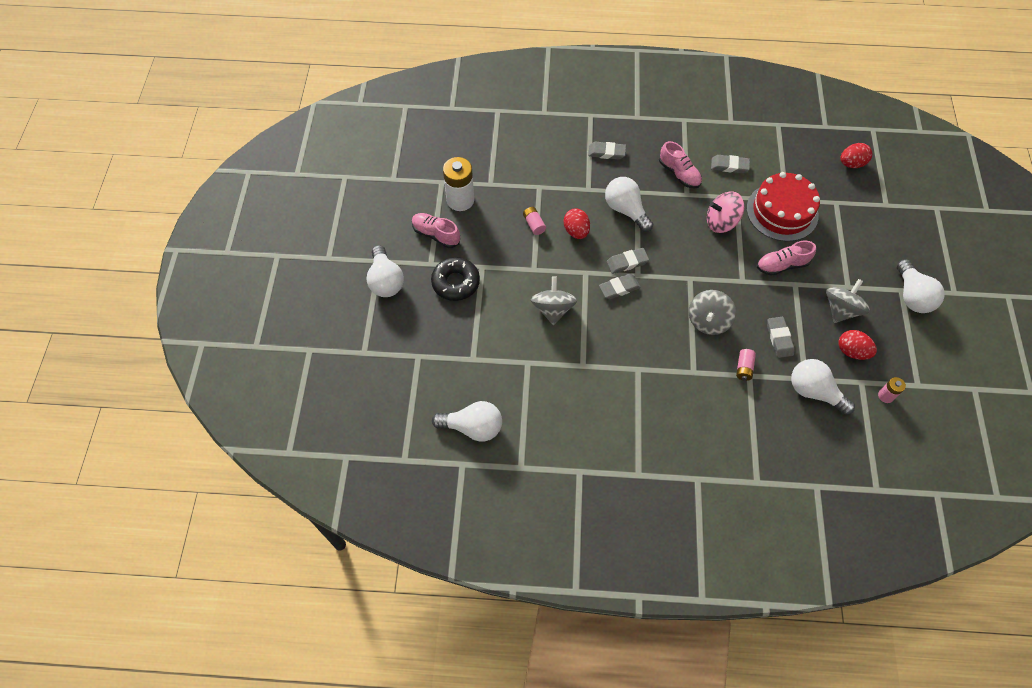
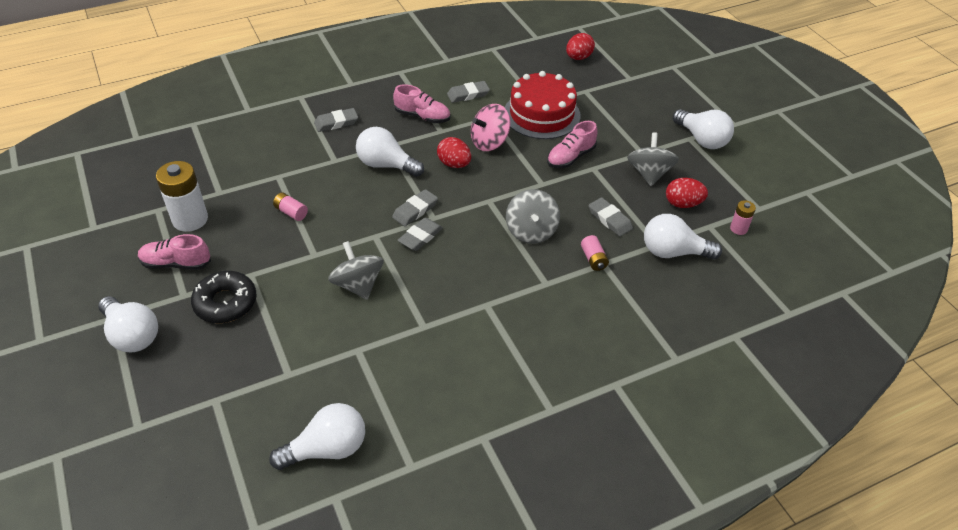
camera: 30 degrees left, 15 degrees down
red egg [564,208,590,239] -> red egg moved to [437,137,471,168]

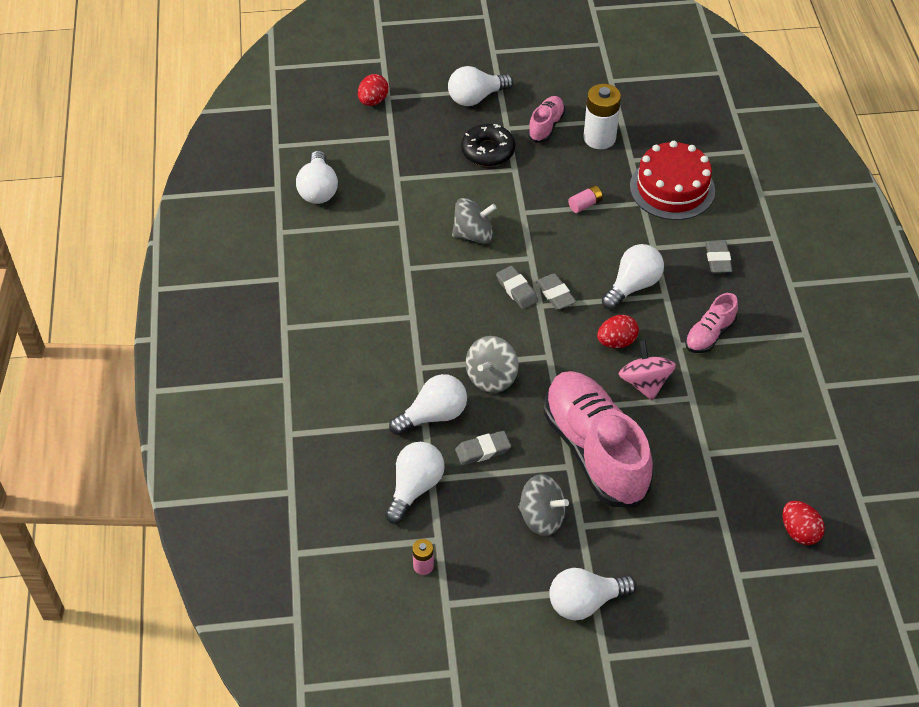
camera: 110 degrees right, 5 degrees up
grey eraser [447,81,490,103] -> none
red cake [505,71,581,139] -> red cake moved to [630,141,715,220]
grey spinning top [506,189,560,244] -> grey spinning top turned 75 degrees counterclockwise [465,336,519,393]
pink shoe [547,121,598,168] -> pink shoe [544,371,653,507], size x2.15
pink battery [581,235,609,271] -> white light bulb [389,374,467,435]
red egg [666,178,708,208] -> red egg moved to [358,74,388,106]

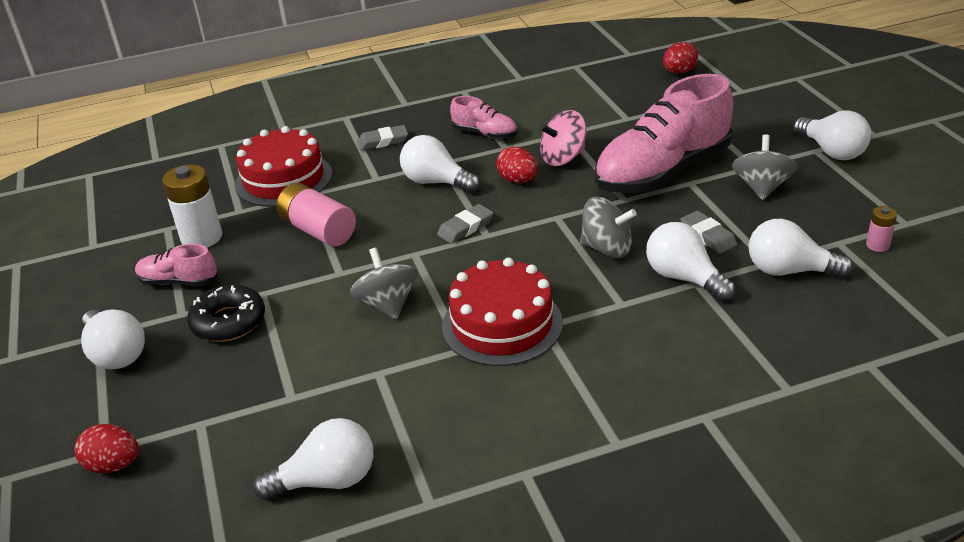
camera: 100 degrees left, 15 degrees down
grey eraser [496,266,538,309] -> none
pink battery [568,185,603,213] -> pink battery [276,183,356,246], size x1.99
none -> red cake [442,258,563,366]

